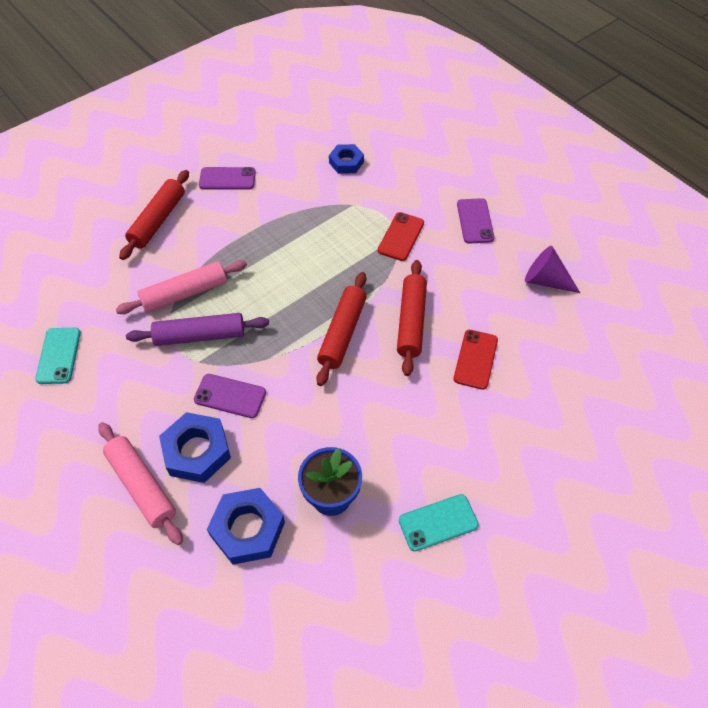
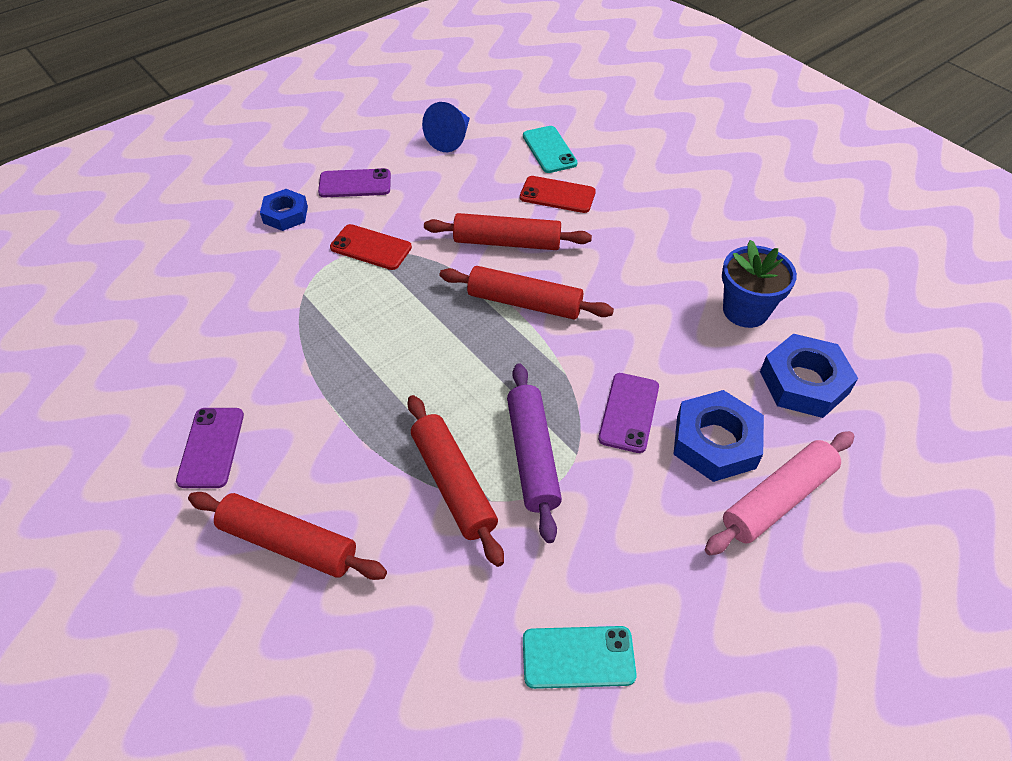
camera: 90 degrees left, 5 degrees down
pink rolling pin [116,260,247,314] -> red rolling pin [408,395,504,567]
blue nut [329,144,364,174] -> blue nut moved to [260,189,308,231]
turquoise phone [399,494,479,551] -> turquoise phone moved to [523,126,577,173]
purple cone [525,246,580,293] -> blue cone [422,102,470,152]

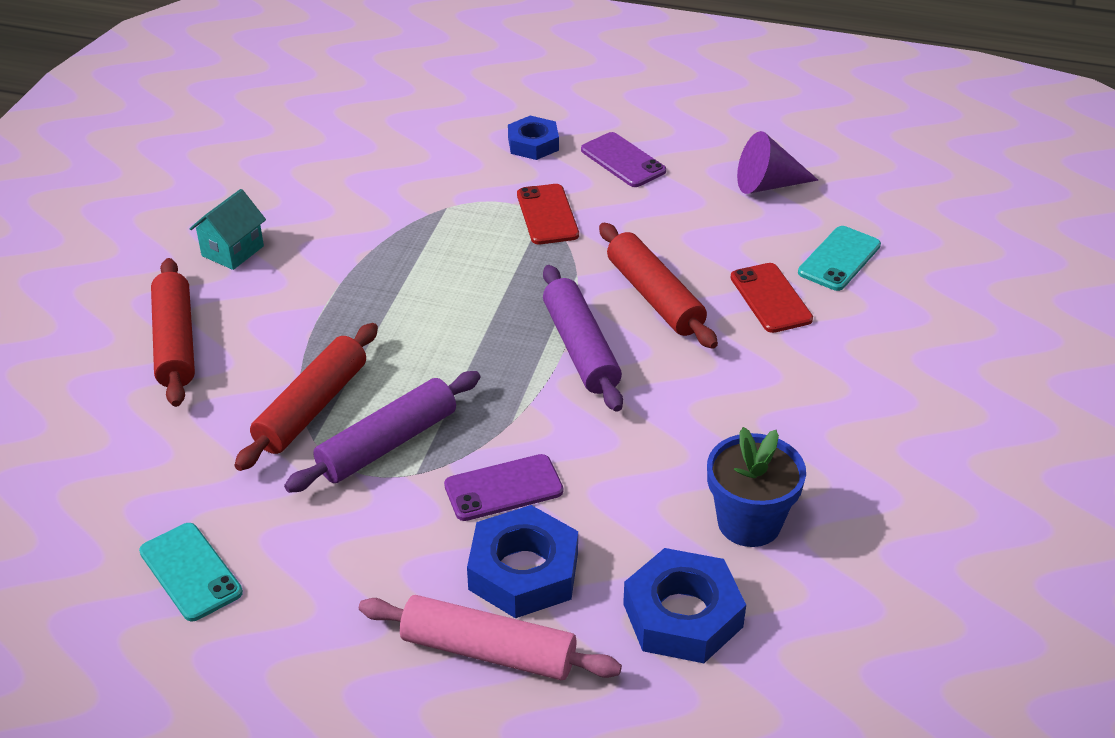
camera: 55 degrees right, 10 degrees down
purple phone [176,408,244,488] -> turquoise house [190,189,266,270]
blue cone [422,102,470,152] -> purple cone [737,131,818,194]
red rolling pin [440,266,614,320] -> purple rolling pin [543,265,623,412]

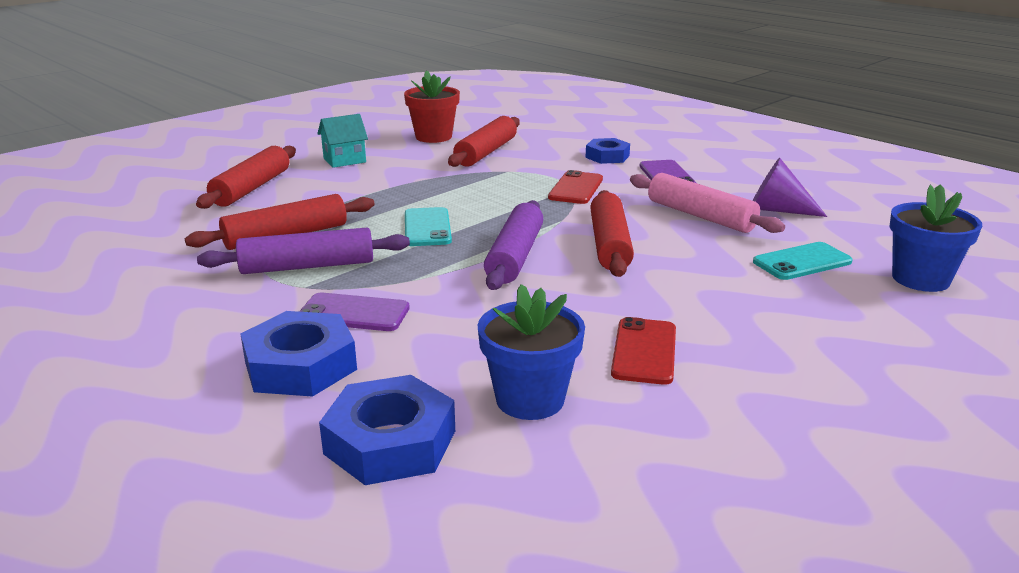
camera: 30 degrees right, 15 degrees down
turquoise phone [139,523,243,621] -> turquoise phone moved to [405,207,452,246]
pink rolling pin [359,595,622,680] -> pink rolling pin moved to [630,173,785,233]
red phone [731,263,813,333] -> red phone moved to [611,317,676,385]
none -> red flower pot [404,70,460,143]
none -> red rolling pin [448,116,520,167]
none -> blue flower pot [890,184,982,292]

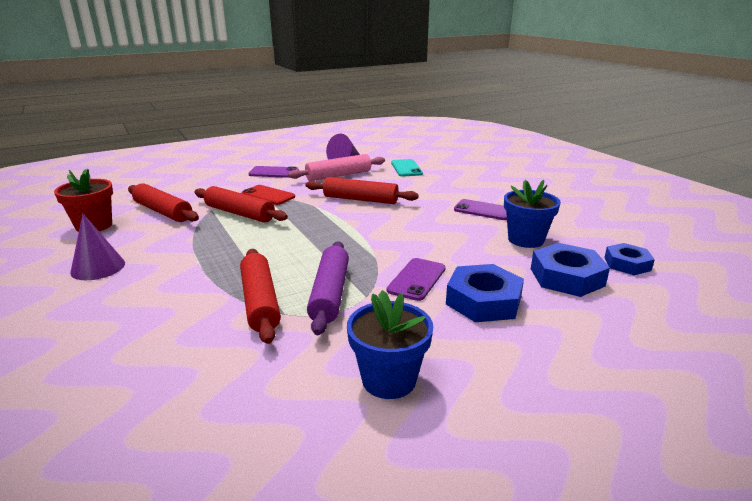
camera: 75 degrees left, 0 degrees up
red rolling pin [196,146,296,209] -> red rolling pin moved to [194,186,288,223]
turquoise house [317,114,368,168] -> purple cone [70,214,125,280]
turquoise phone [405,207,452,246] -> none
purple rolling pin [484,200,543,290] -> none
blue nut [585,138,630,164] -> blue nut moved to [604,243,655,275]
red phone [611,317,676,385] -> purple phone [454,199,507,220]
blue flower pot [890,184,982,292] -> blue flower pot moved to [347,290,433,399]

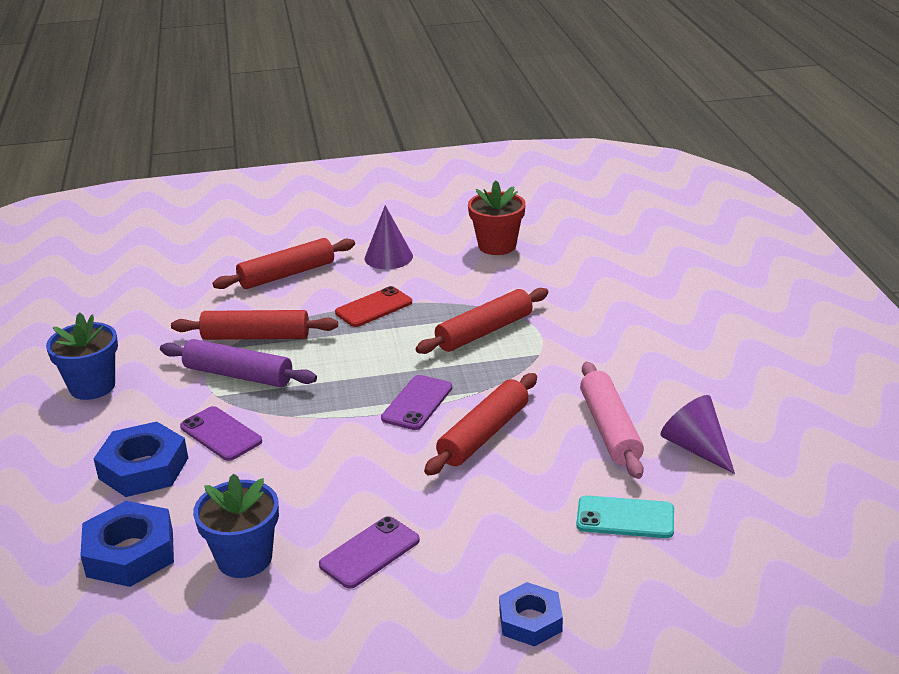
camera: 110 degrees right, 5 degrees up
red rolling pin [128,183,199,222] -> red rolling pin moved to [213,238,355,289]
red phone [241,185,295,205] -> red phone moved to [335,286,412,327]
purple phone [248,166,299,178] -> purple phone moved to [381,375,452,430]
blue nut [604,243,655,275] -> blue nut moved to [499,582,563,647]

